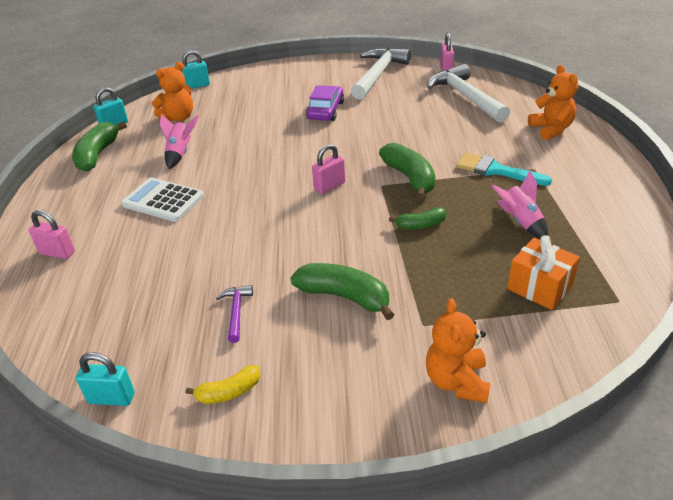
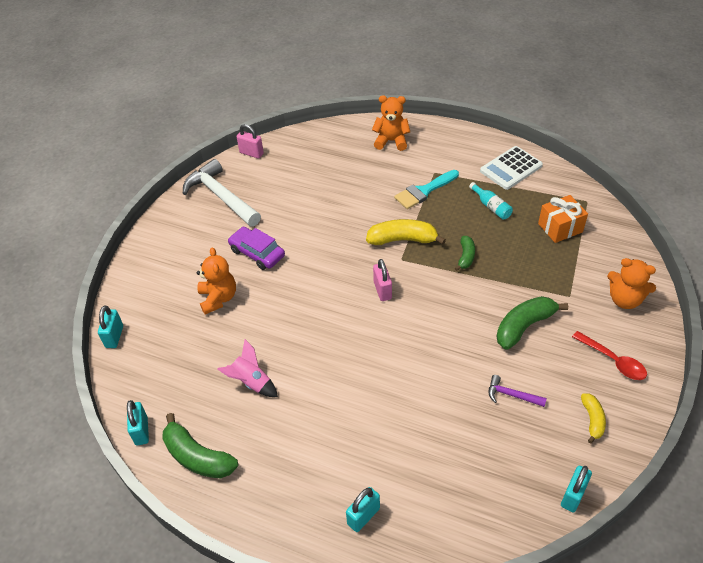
camera: 65 degrees left, 10 degrees up
pink padlock [29,210,75,259] -> turquoise padlock [346,487,380,532]
white calculator [121,177,204,222] -> white calculator moved to [480,146,543,190]
orange teddy bear [152,62,193,122] -> orange teddy bear moved to [197,247,236,314]
green banana [379,143,435,199] -> yellow banana [366,219,446,245]
white hammer [427,64,510,123] -> none
pink rocket [492,171,548,238] -> turquoise bottle [469,182,513,220]
none -> red spoon [572,331,647,380]

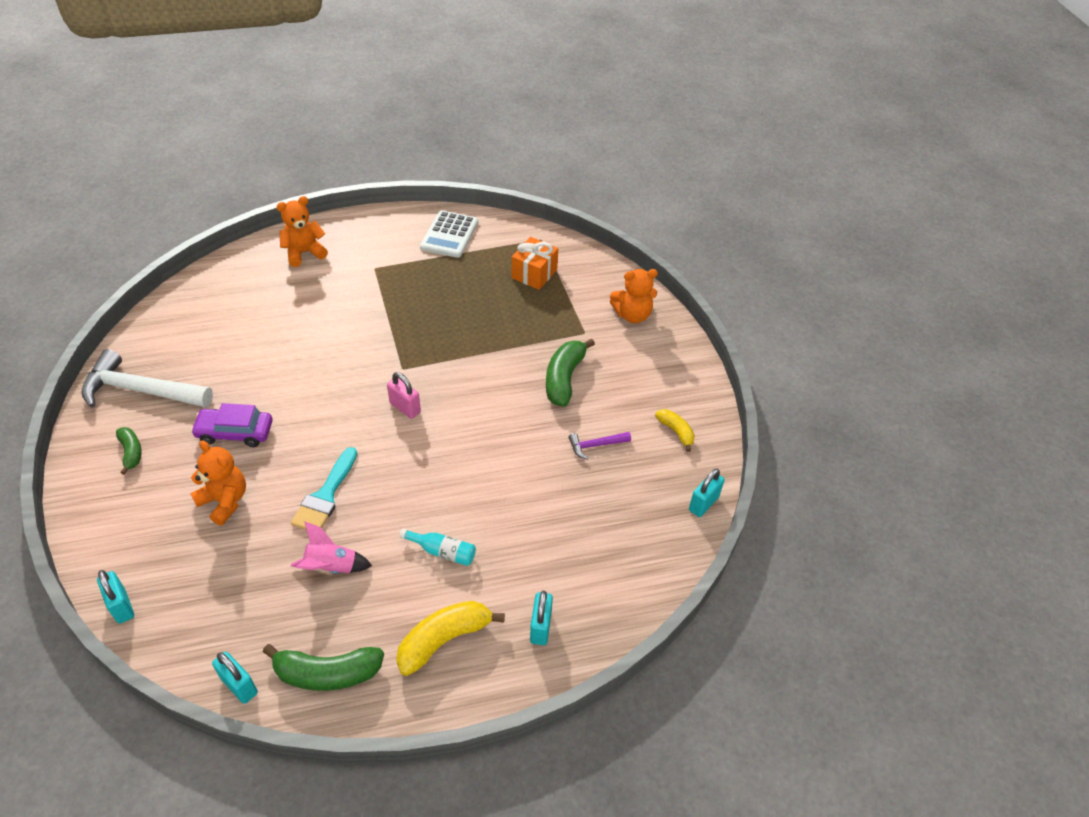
camera: 40 degrees left, 0 degrees up
pink padlock [237,124,264,159] -> none
yellow banana [366,219,446,245] -> yellow banana moved to [396,601,505,676]
turquoise brush [394,170,459,209] -> turquoise brush moved to [291,447,357,530]
green banana [455,236,475,271] -> green banana moved to [116,427,142,475]
turquoise bottle [469,182,513,220] -> turquoise bottle moved to [399,528,476,566]
turquoise padlock [561,466,592,512] -> turquoise padlock turned 45 degrees clockwise [689,468,724,517]
red spoon [572,331,647,380] -> none

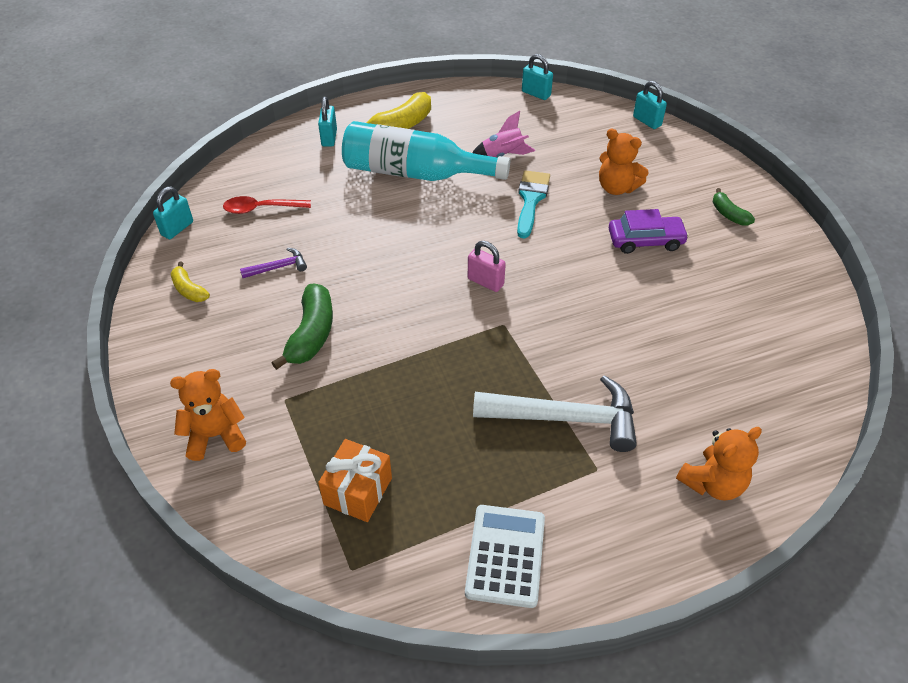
camera: 175 degrees right, 0 degrees up
white hammer [81,349,213,407] -> white hammer moved to [473,375,637,452]
green banana [263,644,384,691] -> none
turquoise bottle [399,528,476,566] -> turquoise bottle [342,121,511,181], size x2.48
none -> red spoon [223,196,311,214]

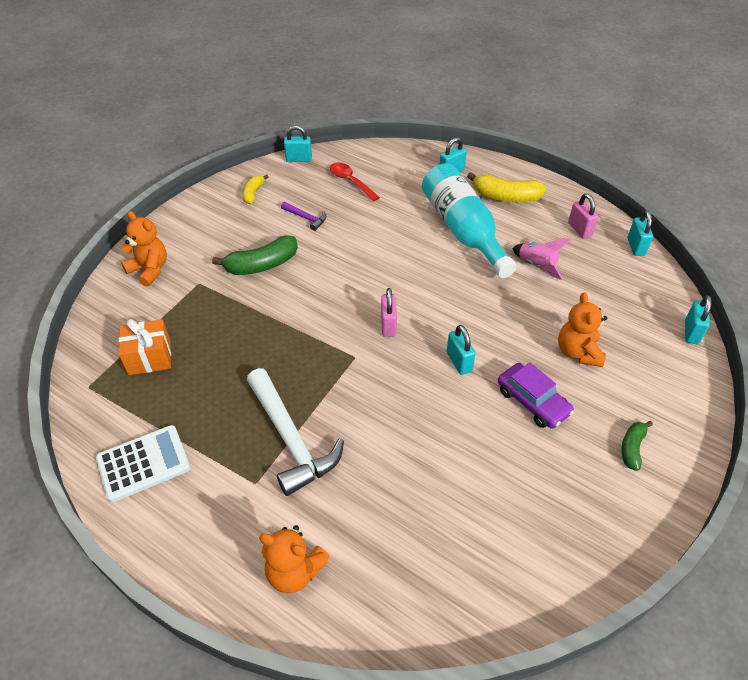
camera: 55 degrees right, 0 degrees up
turquoise brush [517,170,550,238] -> none
none -> turquoise padlock [447,325,476,375]
none -> pink padlock [568,193,598,239]

